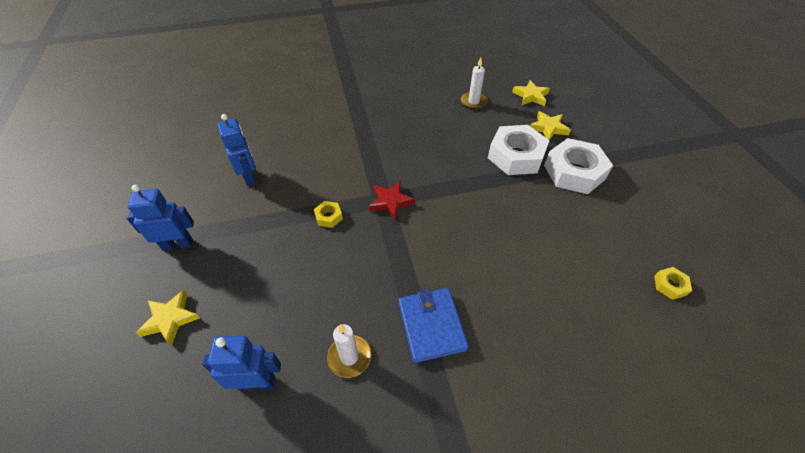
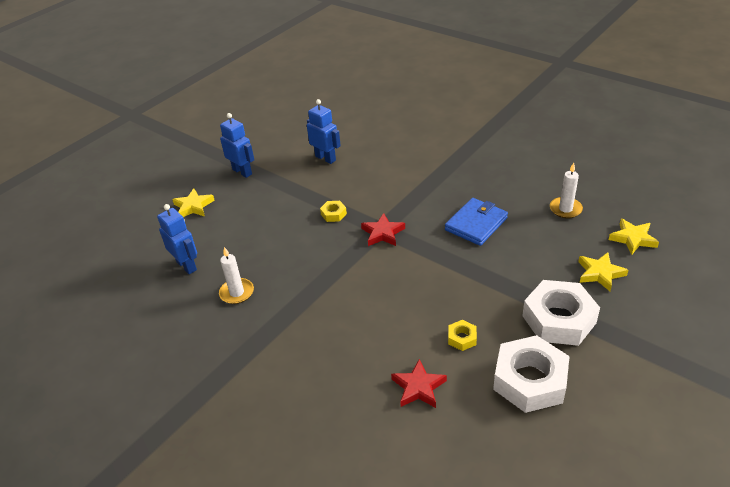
camera: 55 degrees right, 10 degrees down
blue robot [217,114,256,186] -> blue robot turned 75 degrees counterclockwise [307,99,341,164]
blue wallet [399,288,469,363] -> blue wallet moved to [445,198,508,246]
white nut [488,125,550,175] -> white nut moved to [493,335,570,413]
yellow nut [654,267,692,300] -> yellow nut moved to [448,320,477,351]
none -> red star [391,359,447,408]

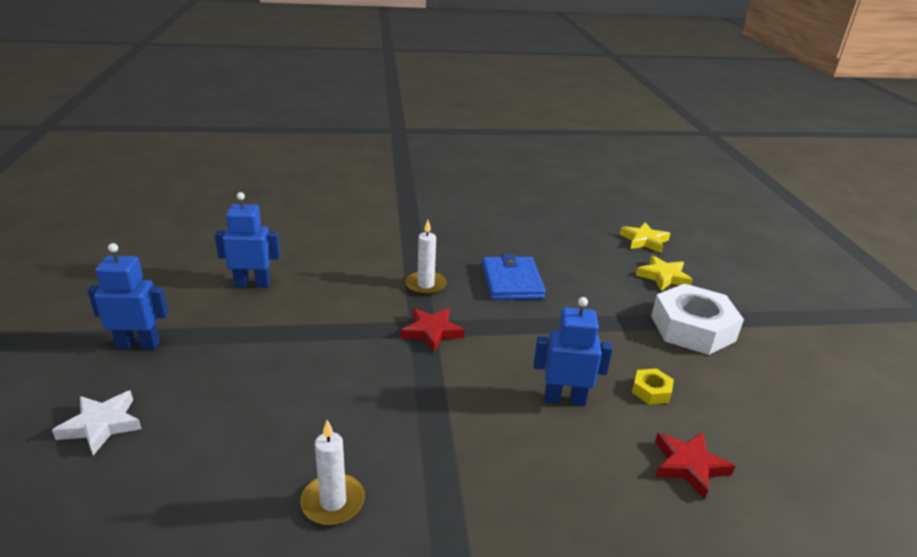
camera: 50 degrees left, 10 degrees down
blue robot [157,204,197,274] -> blue robot moved to [534,297,613,406]
yellow star [172,188,215,217] -> white star [52,391,142,456]
yellow nut [320,201,347,222] -> none
white nut [493,335,570,413] -> none
white candle [550,163,583,218] -> white candle moved to [405,220,447,295]

